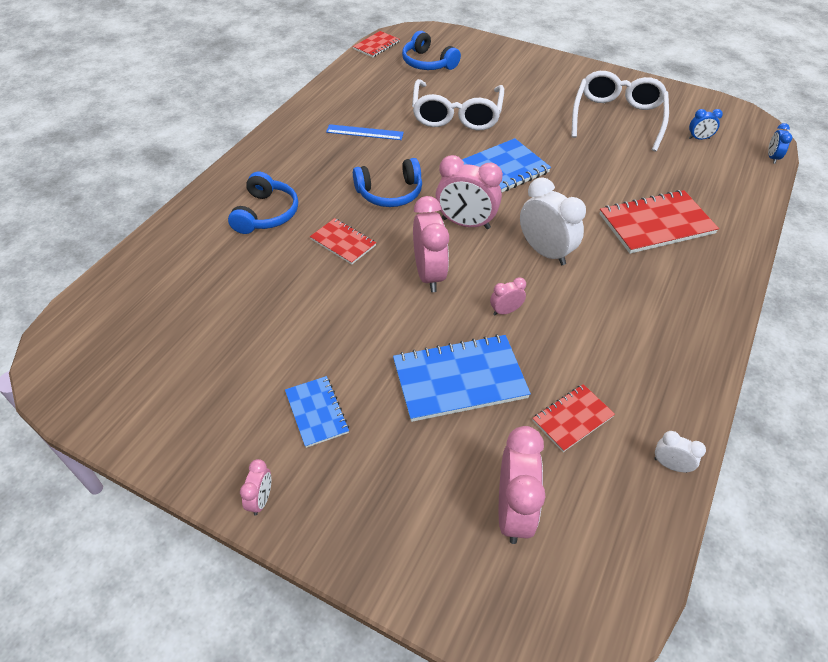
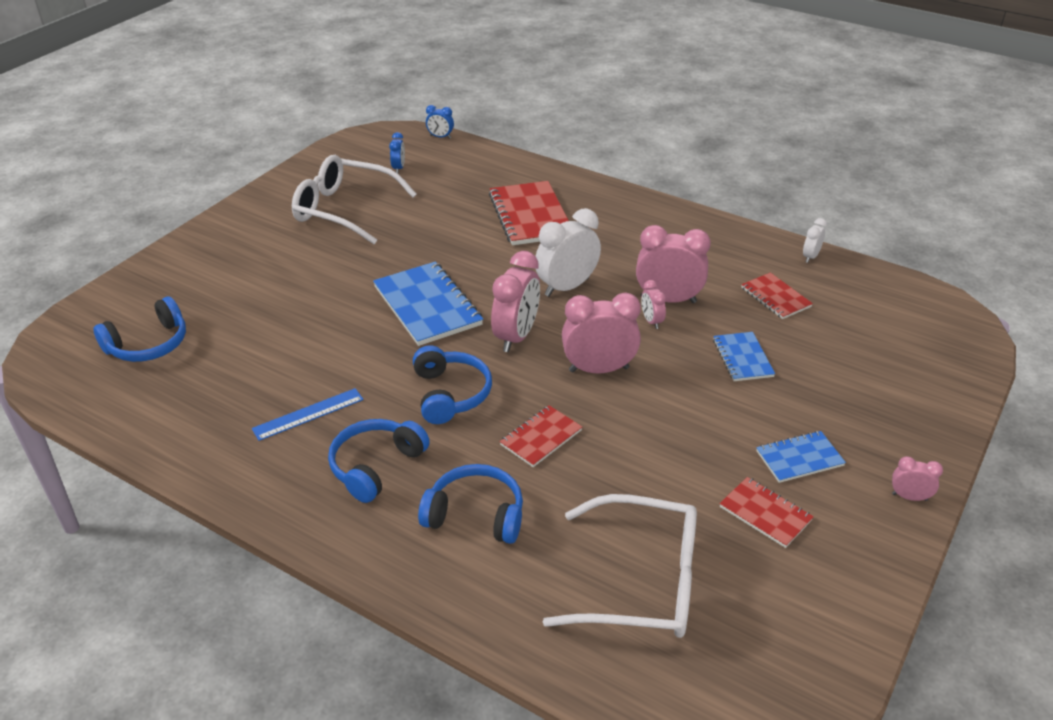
camera: 85 degrees left, 10 degrees down
blue ruler [326,124,404,140] -> blue ruler turned 45 degrees clockwise [252,388,364,441]
red notebook [353,31,400,57] -> red notebook moved to [719,477,814,548]
blue notebook [393,334,531,422] -> blue notebook [713,332,775,381], size x0.56
white glasses [412,79,504,130] -> white glasses moved to [543,494,697,638]
pink clock [499,426,546,544] -> pink clock moved to [636,225,711,303]
none -> blue headphones [328,419,430,503]

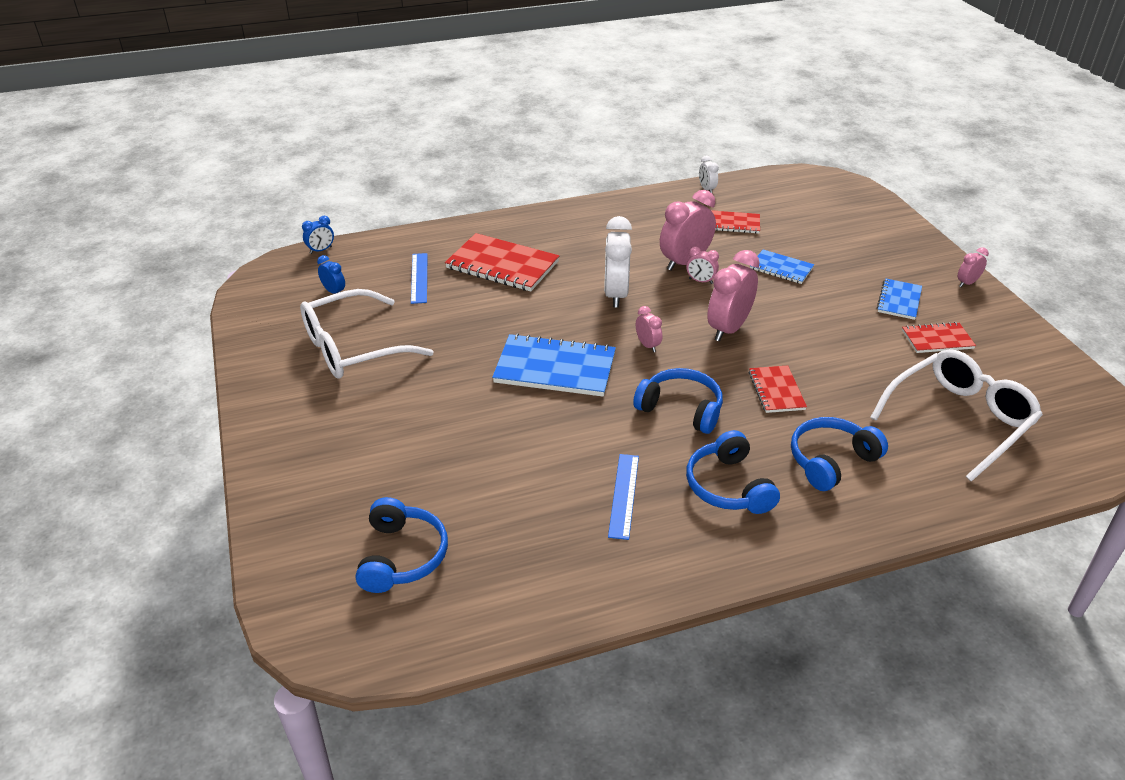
camera: 50 degrees left, 0 degrees up
pink clock [491,251,540,352] -> pink clock [636,306,662,352], size x0.50
none -> blue ruler [411,253,427,304]

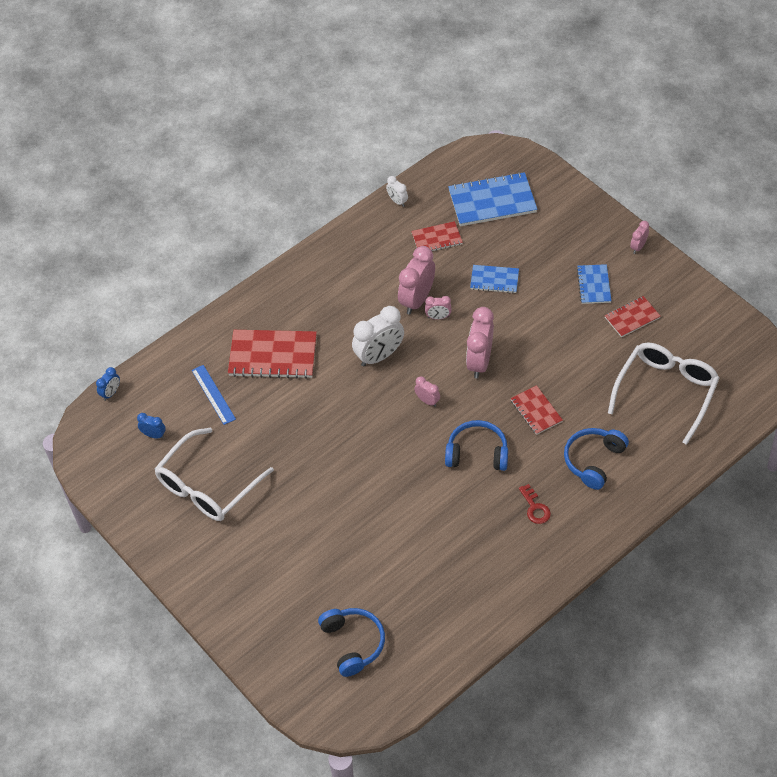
camera: 20 degrees left, 15 degrees up
blue notebook [492,333,616,397] -> blue notebook moved to [448,172,537,226]
white clock [604,216,632,308] -> white clock turned 105 degrees counterclockwise [352,306,404,367]
blue ruler [608,454,639,540] -> none
blue headphones [686,430,780,514] -> red key [519,484,551,524]

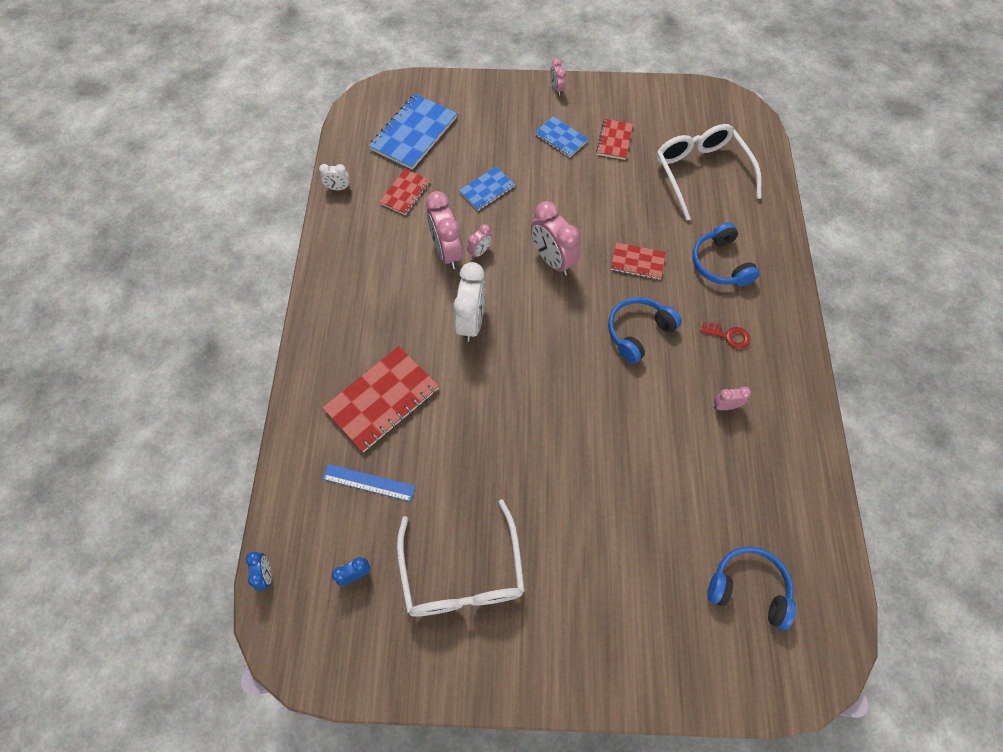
camera: 50 degrees left, 10 degrees up
pink clock [414,376,440,407] -> pink clock moved to [713,386,751,410]

